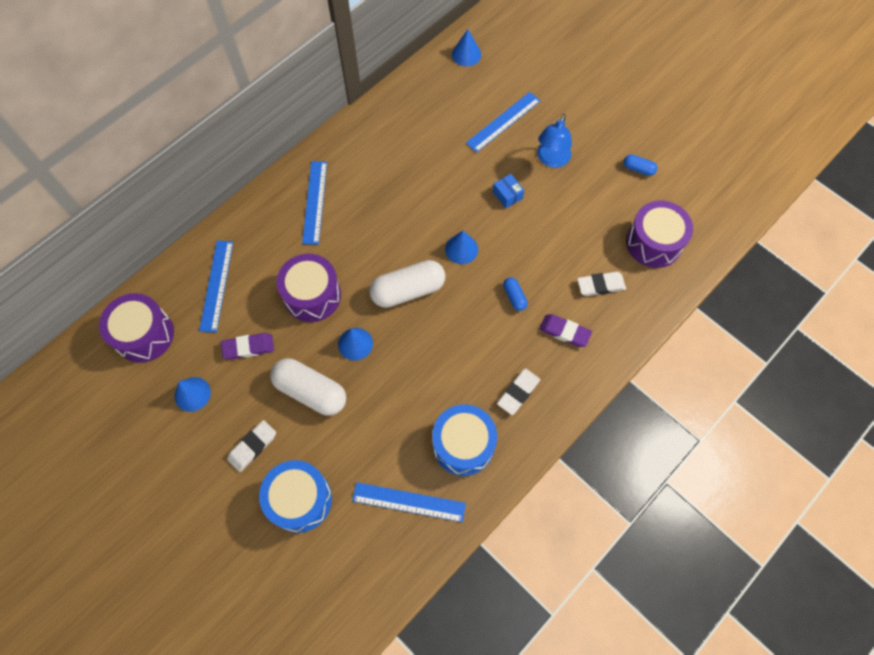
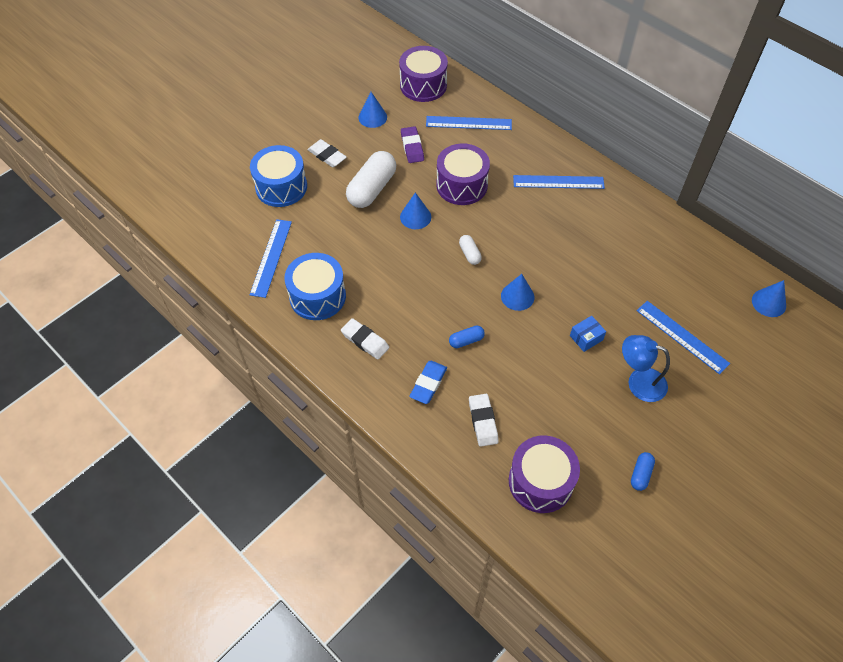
camera: 90 degrees right, 10 degrees down
white capsule [369,260,445,308] -> white capsule [459,235,482,265], size x0.47
purple eraser [539,314,592,347] -> blue eraser [409,361,447,404]

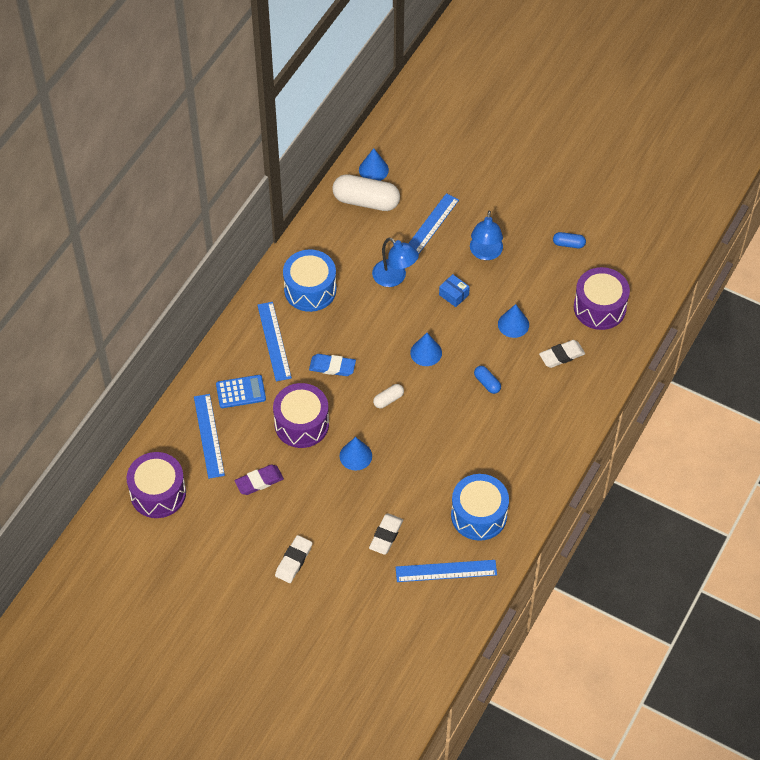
camera: 105 degrees left, 0 degrees up
blue drum [250,145,307,207] -> blue drum moved to [283,249,337,312]
white eraser [341,318,389,360] -> white eraser moved to [369,513,403,555]
white capsule [346,151,396,208] -> white capsule moved to [332,174,400,211]
blue cone [359,92,387,128] -> blue cone moved to [498,304,529,338]
blue eraser [409,361,447,404] -> blue eraser moved to [309,354,356,376]
none -> blue calculator [216,375,266,408]
none -> blue lamp [372,238,419,287]

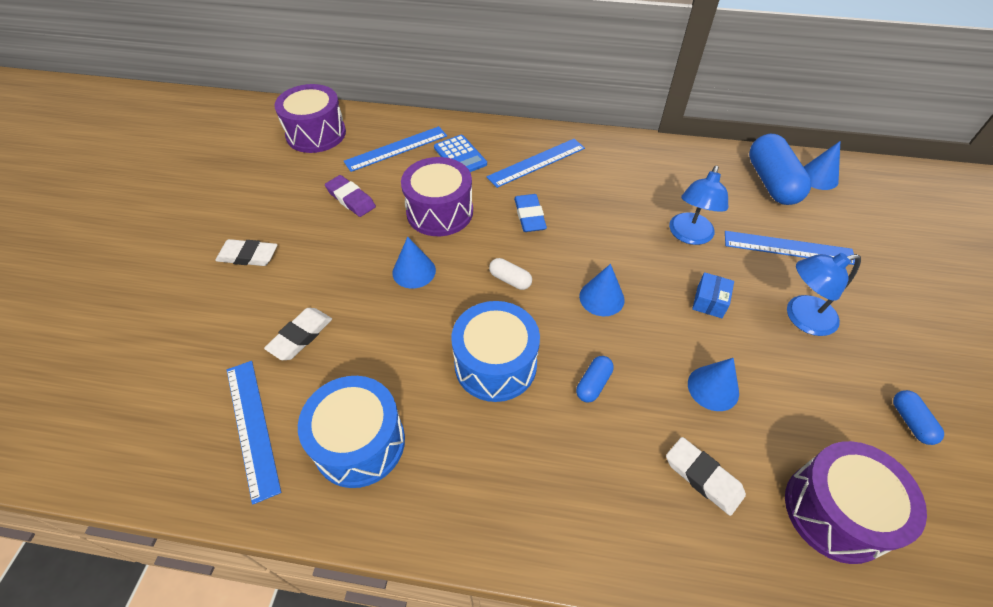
camera: 70 degrees right, 5 degrees down
blue drum [283,249,337,312] -> blue drum moved to [451,301,540,402]
white capsule [332,174,400,211] -> blue capsule [749,134,811,205]
white eraser [369,513,403,555] -> white eraser turned 60 degrees counterclockwise [264,308,332,360]

